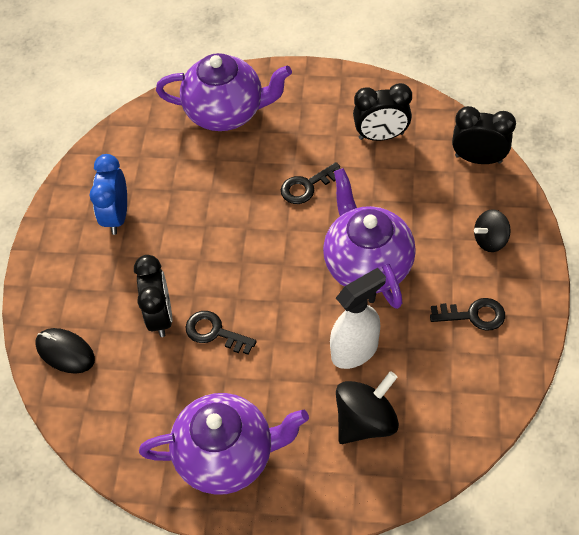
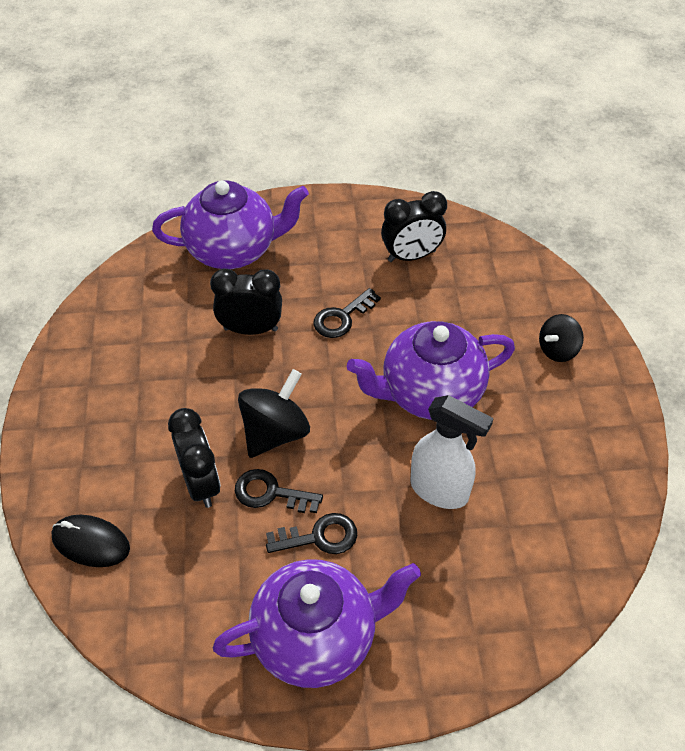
camera: 15 degrees left, 5 degrees down
blue clock [90,154,127,235] -> none
purple teapot [323,168,416,309] -> purple teapot turned 75 degrees counterclockwise [347,321,515,420]
white spray bottle [330,268,386,369] -> white spray bottle turned 75 degrees clockwise [411,395,494,509]
black spinning top [336,371,399,444] -> black spinning top moved to [238,369,310,458]
black key [430,298,505,331] -> black key moved to [266,513,357,554]
black clock [452,106,516,164] -> black clock moved to [210,269,282,335]

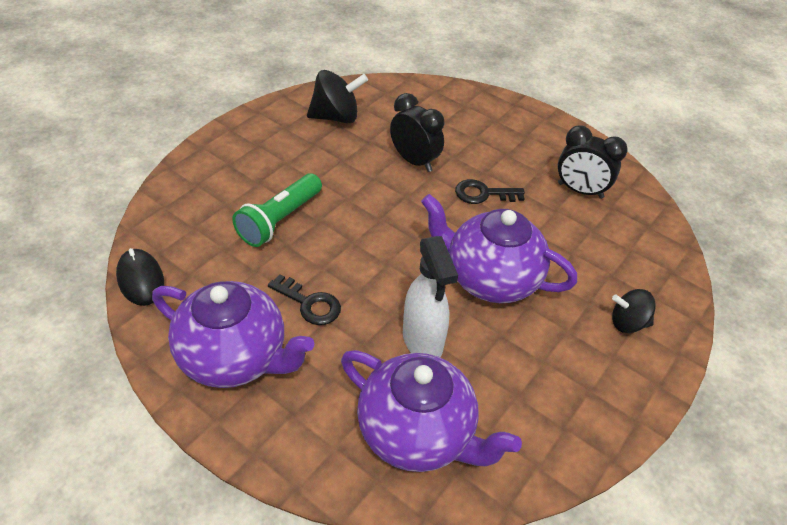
camera: 40 degrees right, 5 degrees down
black mouse [51,515,130,567] -> black mouse moved to [116,248,164,306]
purple teapot [152,181,309,269] -> purple teapot moved to [341,350,522,472]
black clock [168,408,221,508] -> green flashlight [232,173,322,247]
black key [235,469,323,513] -> none
black spinning top [238,369,310,458] -> black spinning top moved to [307,70,368,123]

